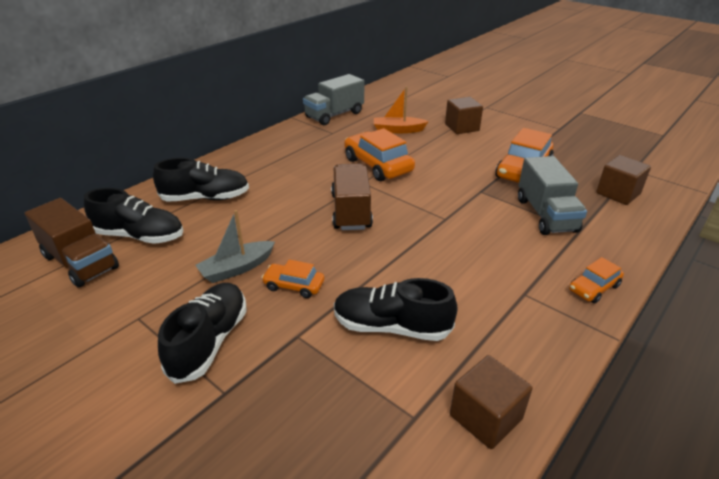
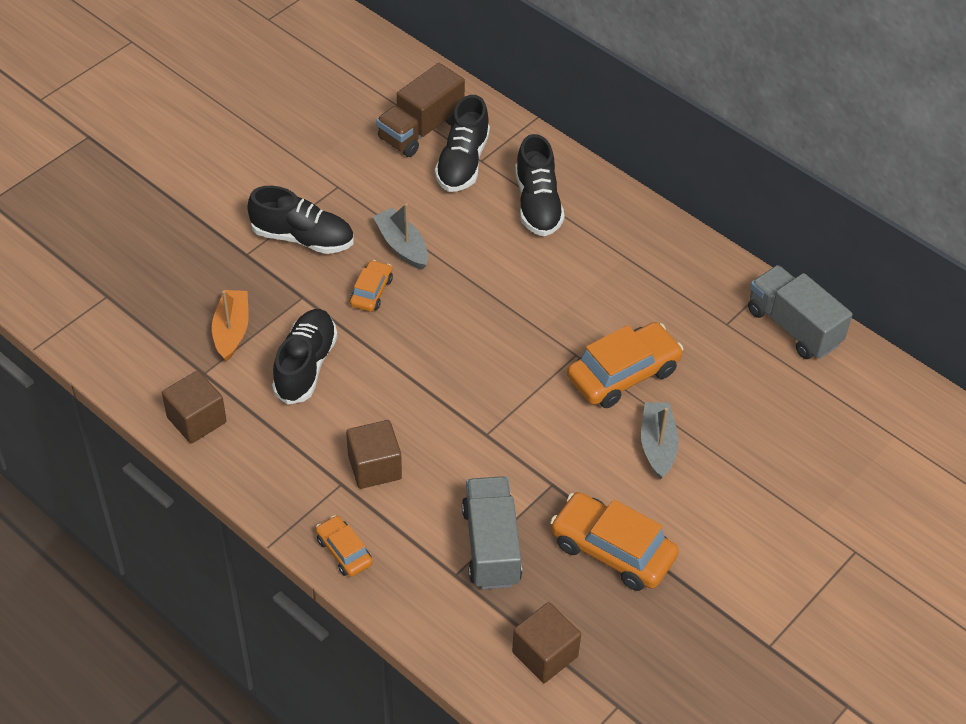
camera: 90 degrees right, 15 degrees up
brown truck [331,164,373,230] -> none
orange boat [374,87,429,133] -> orange boat moved to [212,290,249,361]
brown cube [445,97,483,134] -> brown cube moved to [346,420,402,489]
grey truck [518,156,587,235] -> grey truck turned 90 degrees clockwise [462,476,522,589]
none -> grey boat [641,402,679,479]

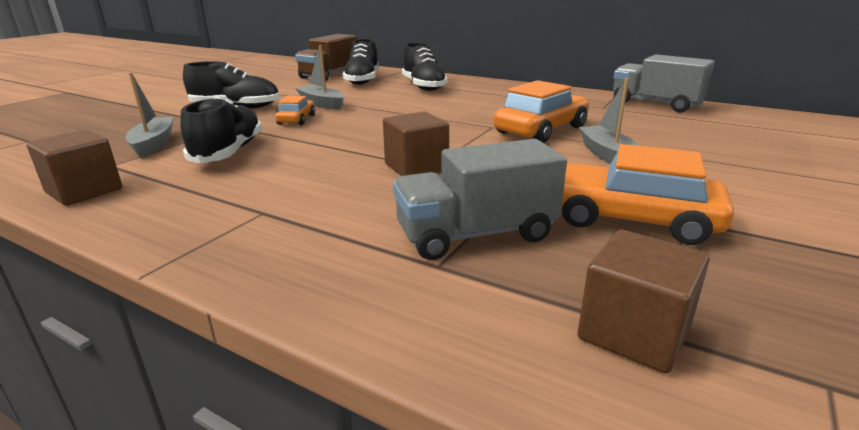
camera: 10 degrees left, 25 degrees down
orange boat [212,290,249,361] -> grey boat [126,72,174,158]
orange car [316,515,373,577] -> none
brown cube [346,420,402,489] -> brown cube moved to [383,111,449,176]
grey truck [462,476,522,589] -> grey truck turned 90 degrees counterclockwise [393,139,567,260]

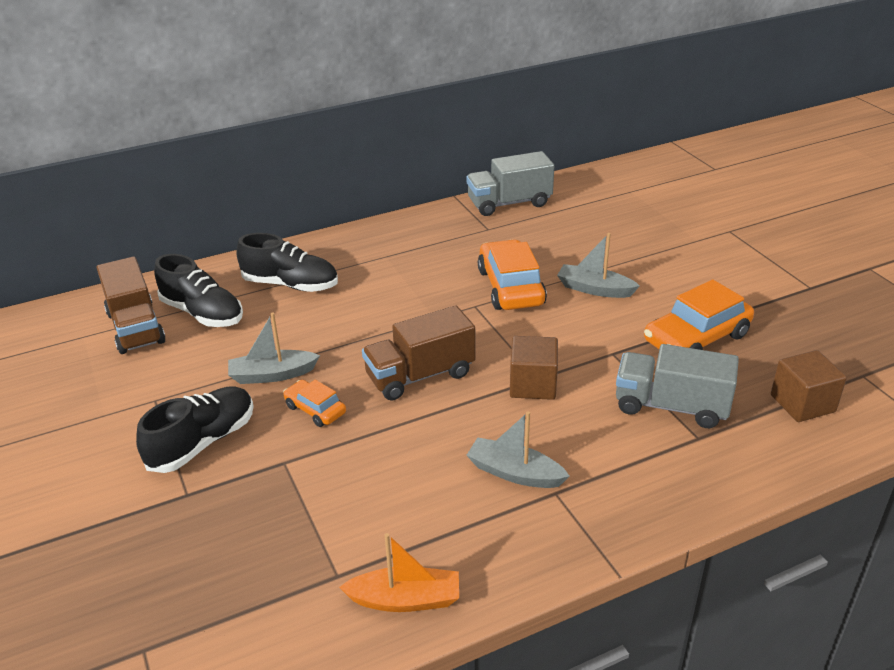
camera: 55 degrees left, 10 degrees up
brown cube [27,129,122,206] -> orange boat [339,533,459,612]
grey boat [126,72,174,158] -> grey boat moved to [466,411,570,488]
black shoe [180,97,262,163] -> none
grey truck [393,139,567,260] -> grey truck turned 90 degrees clockwise [616,344,739,428]
none -> brown truck [362,305,475,401]

